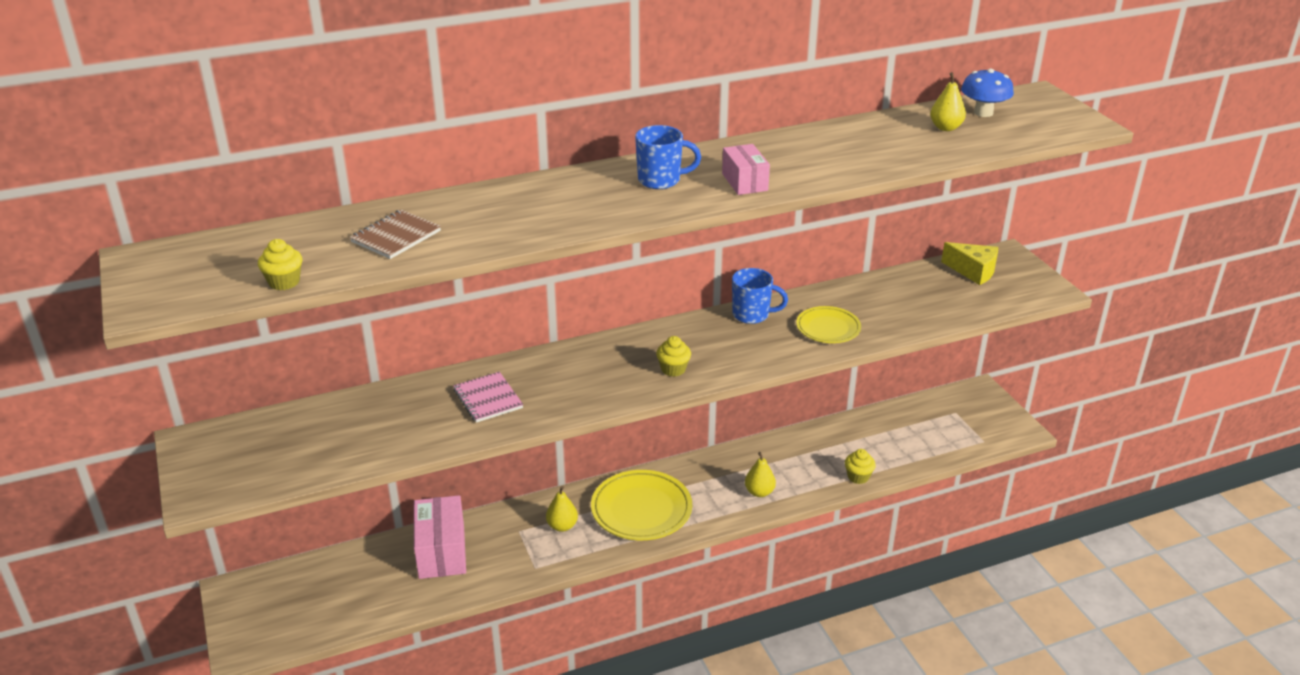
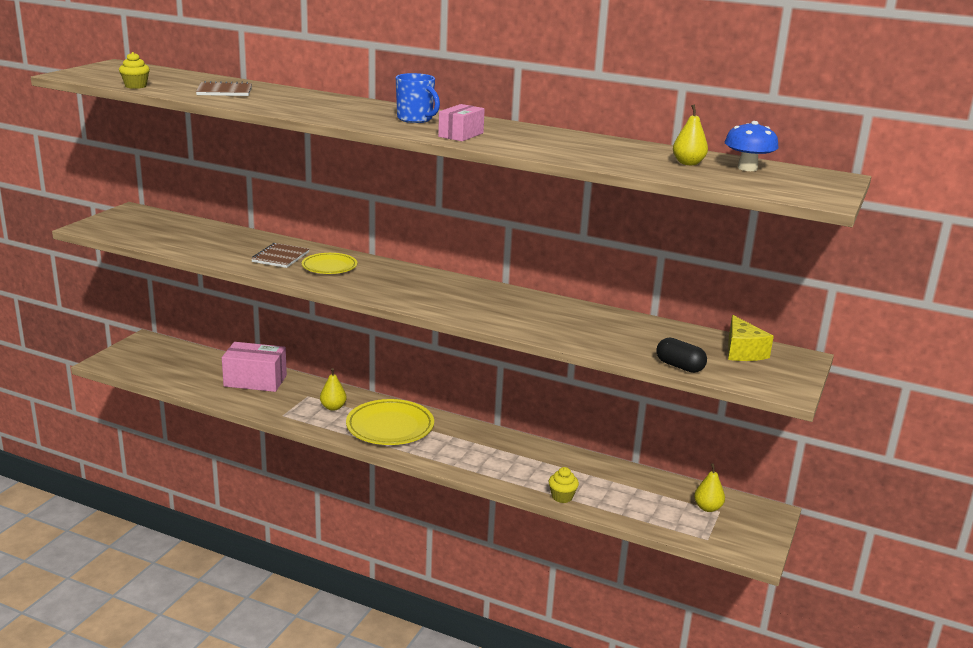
camera: 45 degrees right, 10 degrees down
pink box [414,495,466,579] -> pink box turned 60 degrees clockwise [222,342,287,392]
pink notebook [453,372,523,423] -> brown notebook [251,243,309,268]
yellow cupcake [656,336,691,377] -> none
blue mug [732,268,788,324] -> none
yellow pear [745,452,776,497] -> yellow pear moved to [694,463,725,512]
yellow plate [796,306,861,343] -> yellow plate moved to [302,253,357,274]
none -> black capsule [656,337,707,373]

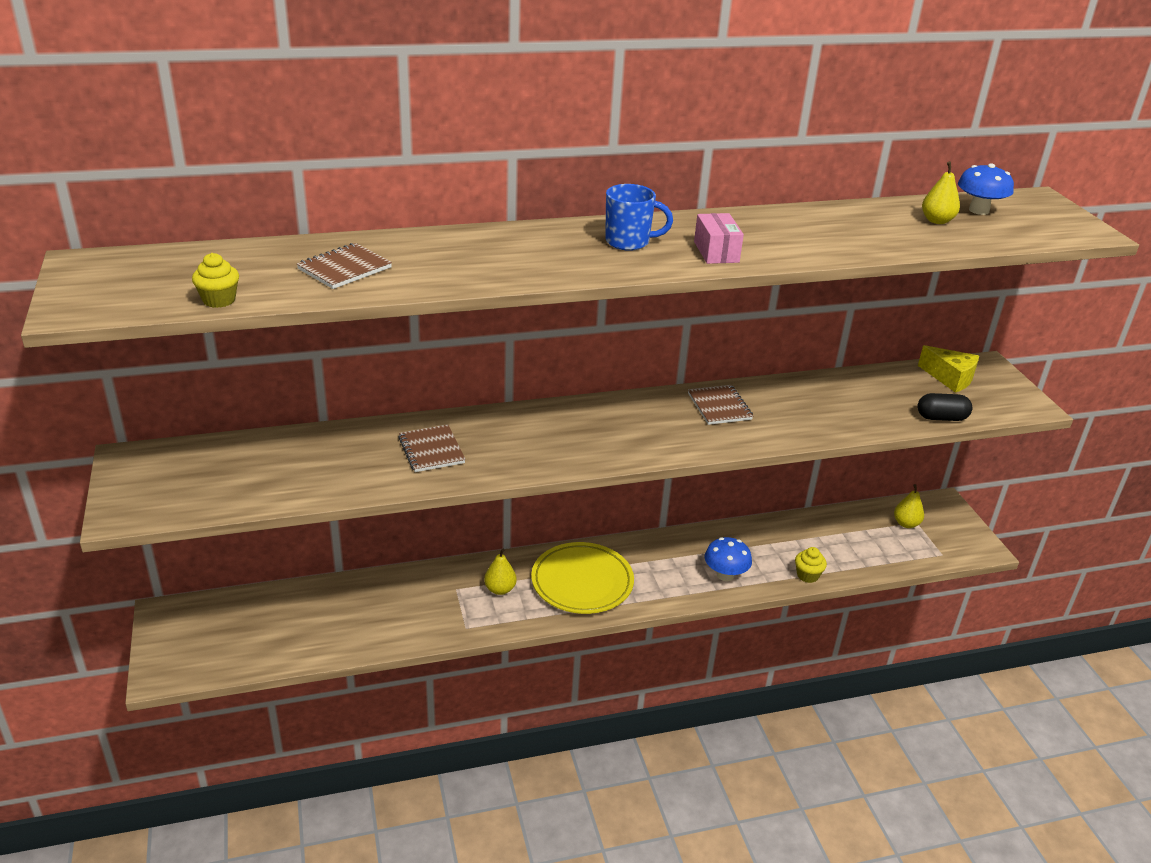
camera: 40 degrees left, 10 degrees up
pink box [222,342,287,392] -> none
yellow plate [302,253,357,274] -> none
none -> brown notebook [688,385,753,425]
none -> blue mushroom [704,537,752,581]

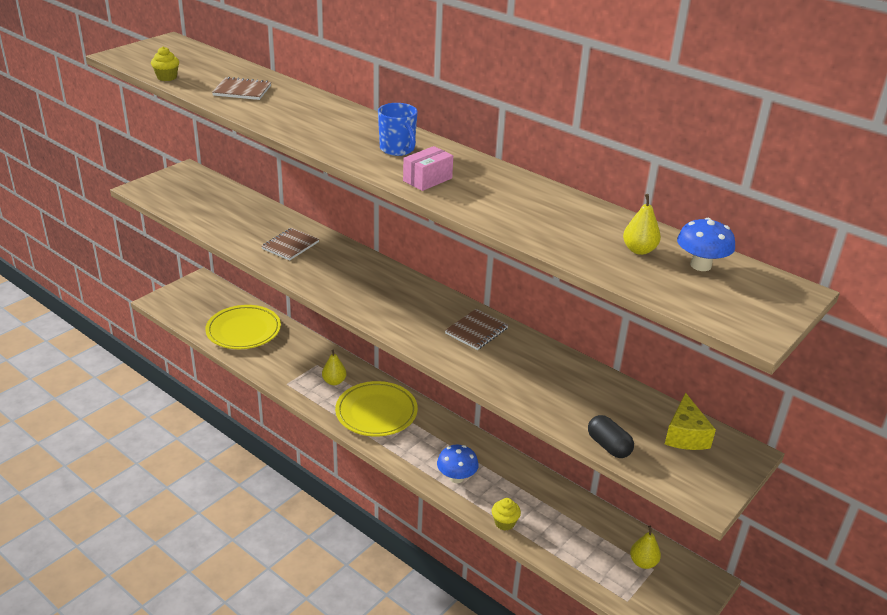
camera: 55 degrees right, 0 degrees up
none -> yellow plate [205,305,281,349]

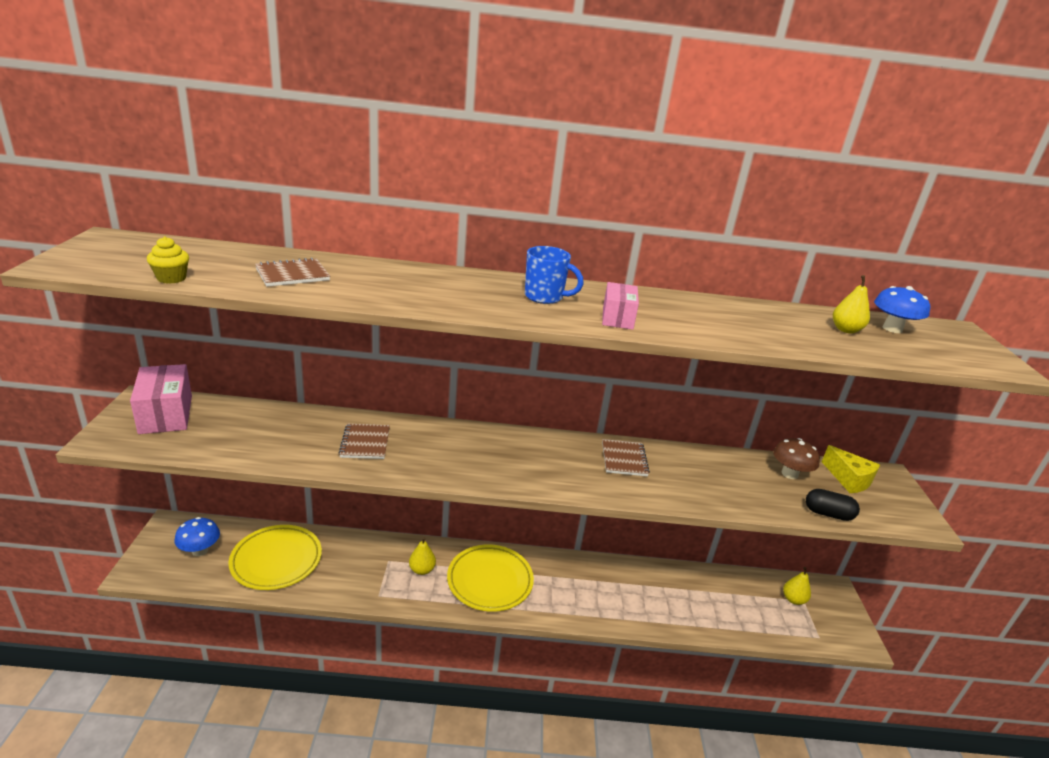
camera: 40 degrees left, 5 degrees down
blue mushroom [437,445,479,483] -> blue mushroom moved to [175,517,220,556]
yellow cupcake [492,498,521,531] -> none
none -> pink box [130,364,192,434]
none -> brown mushroom [773,438,820,479]

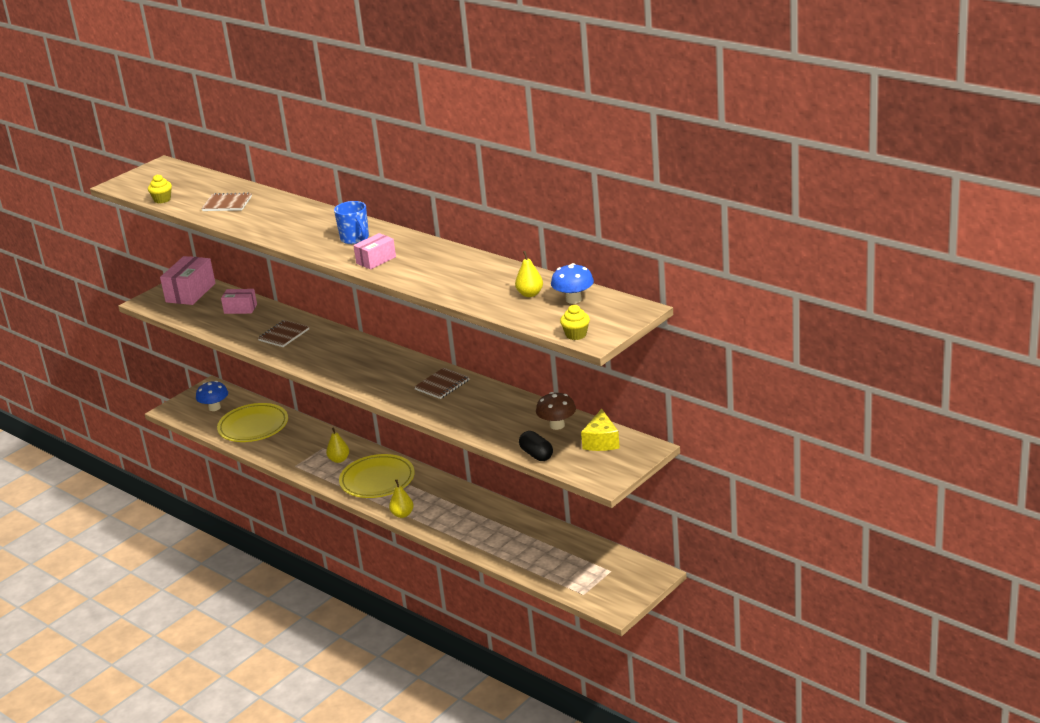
camera: 45 degrees right, 0 degrees up
yellow pear [783,567,811,605] -> yellow pear moved to [389,480,414,518]
none -> pink box [221,289,257,314]
none -> yellow cupcake [560,305,590,340]

